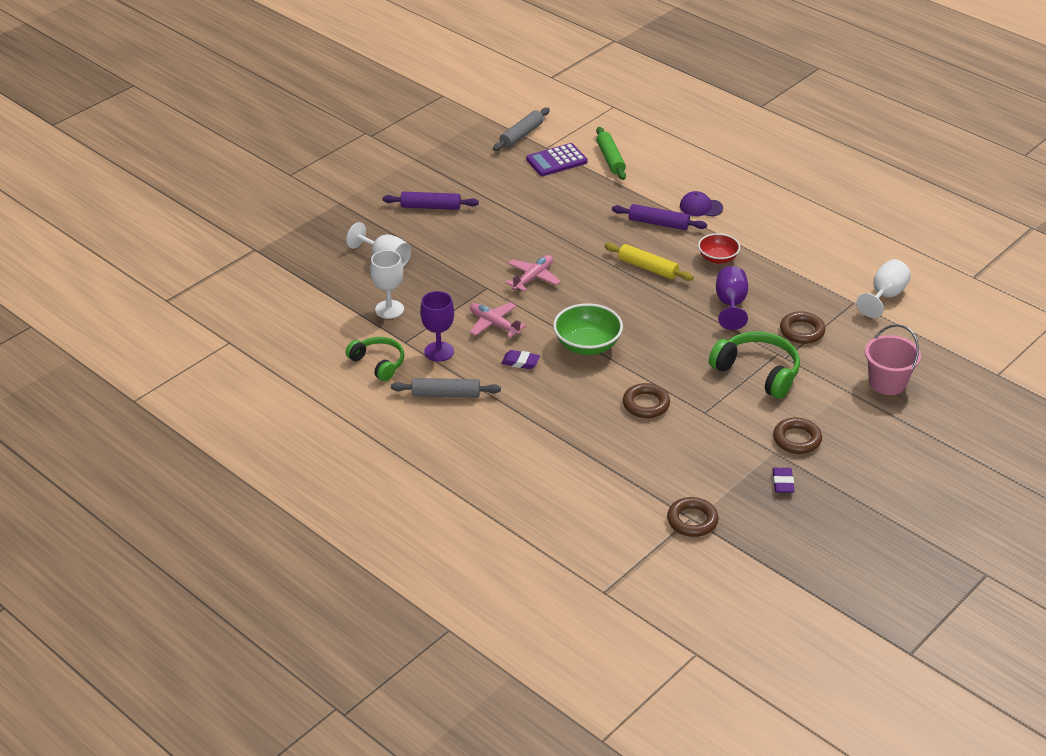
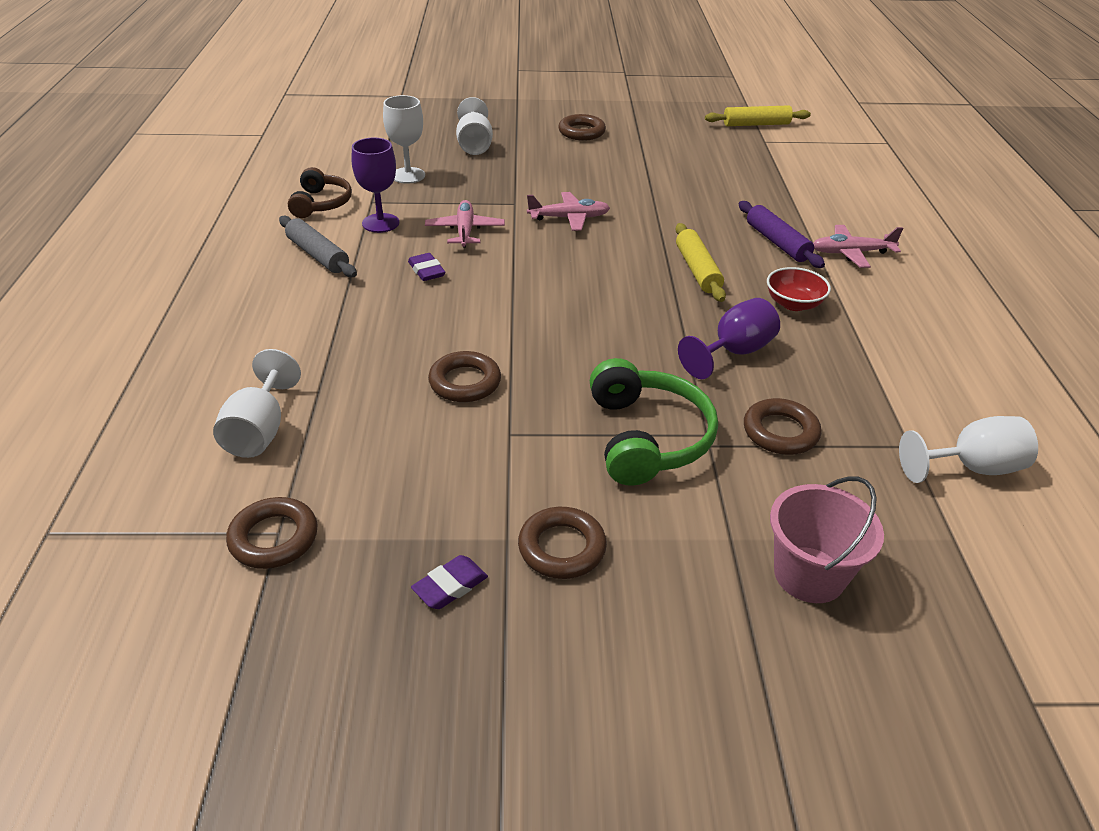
camera: 45 degrees right, 0 degrees up
green headphones [346,337,404,381] -> brown headphones [288,167,352,218]
purple rolling pin [383,192,479,210] -> brown ring [558,114,606,141]
grey rolling pin [493,108,550,151] -> yellow rolling pin [705,105,811,126]
purple calculator [526,143,588,176] -> none
green bowl [553,303,623,355] -> none
green rolling pin [596,127,626,180] -> none
purple cap [680,191,723,216] -> pink plane [813,225,903,268]
none -> white goblet [213,349,301,458]

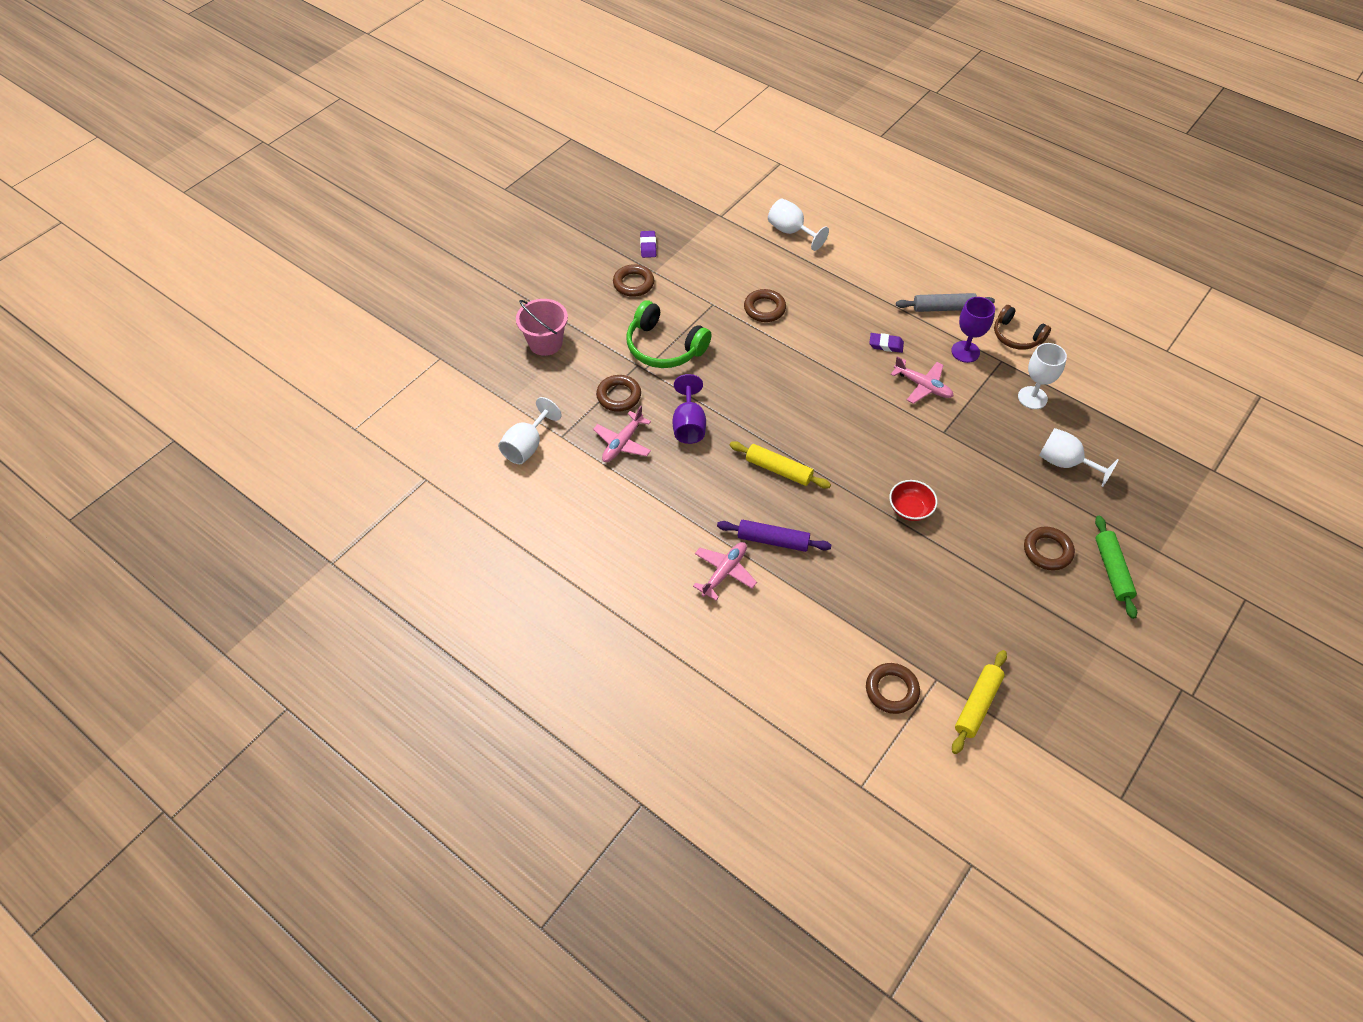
camera: 130 degrees right, 15 degrees up
brown ring [226,497,318,569] -> brown ring moved to [866,663,920,714]
pink plane [527,192,610,231] -> pink plane moved to [593,406,651,462]
red bowl [767,267,831,311] -> red bowl moved to [889,480,937,521]
none -> green rolling pin [1095,516,1137,619]

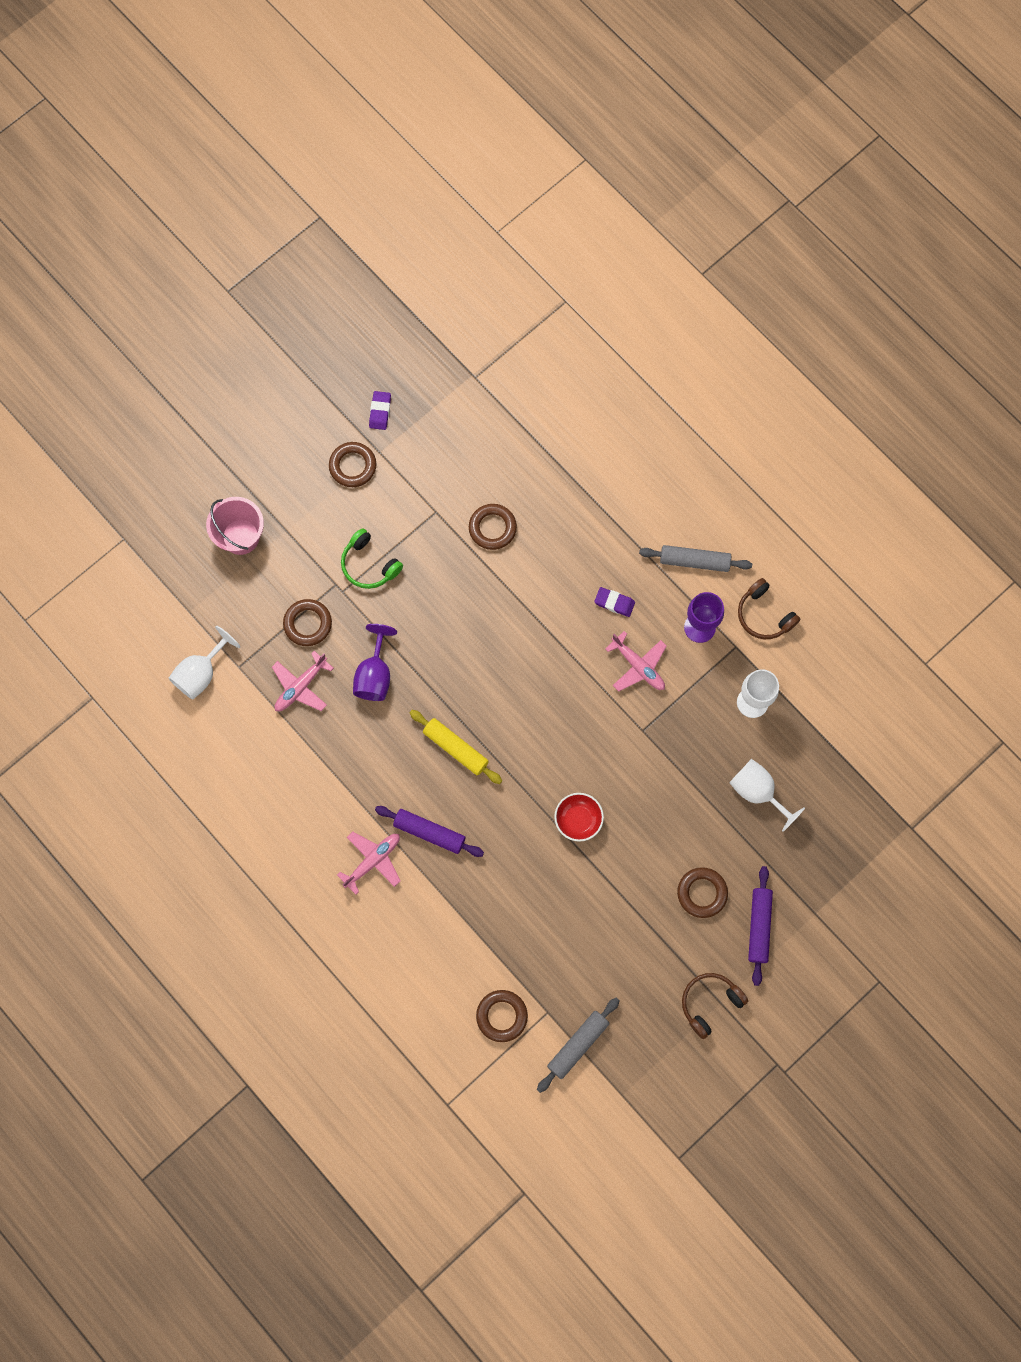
camera: 10 degrees right, 20 degrees up
green headphones [626,300,712,368] -> green headphones [341,528,403,589], size x0.66
white goblet [768,198,829,251] -> none
yellow rolling pin [952,650,1007,754] -> grey rolling pin [537,998,620,1093]
green rolling pin [1095,516,1137,619] -> purple rolling pin [748,866,773,986]
none -> brown headphones [682,973,748,1039]

